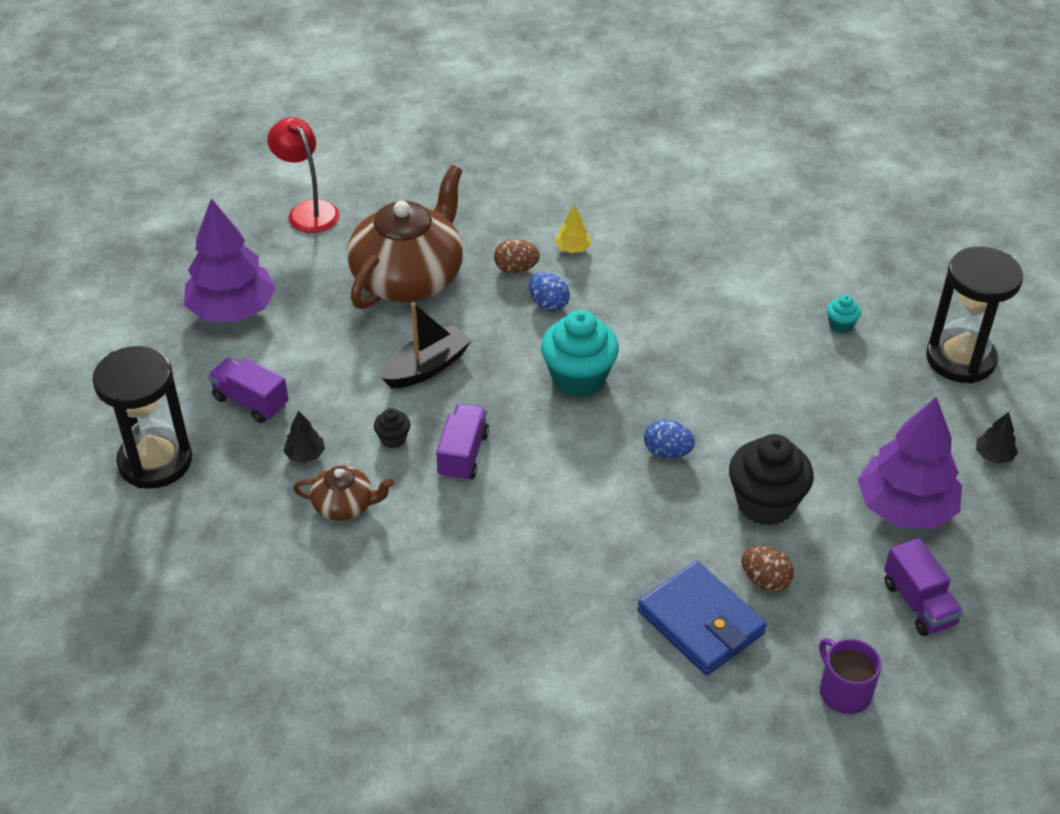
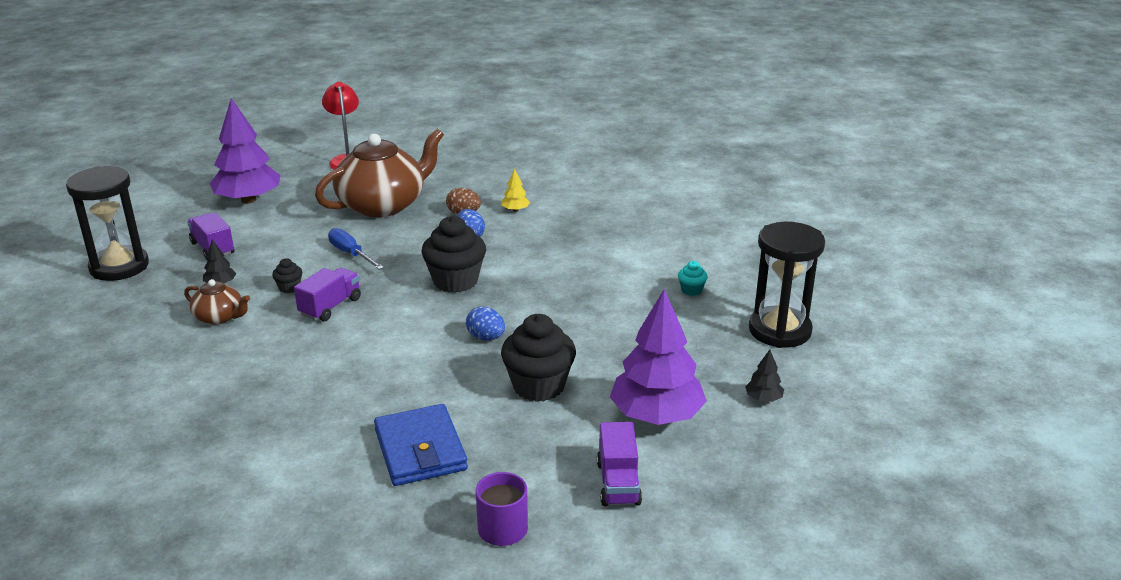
camera: 20 degrees right, 15 degrees down
black boat [381,302,472,388] -> blue screwdriver [328,228,384,270]
turquoise cupcake [541,310,619,397] -> black cupcake [421,216,486,293]
brown egg [741,546,794,592] -> none

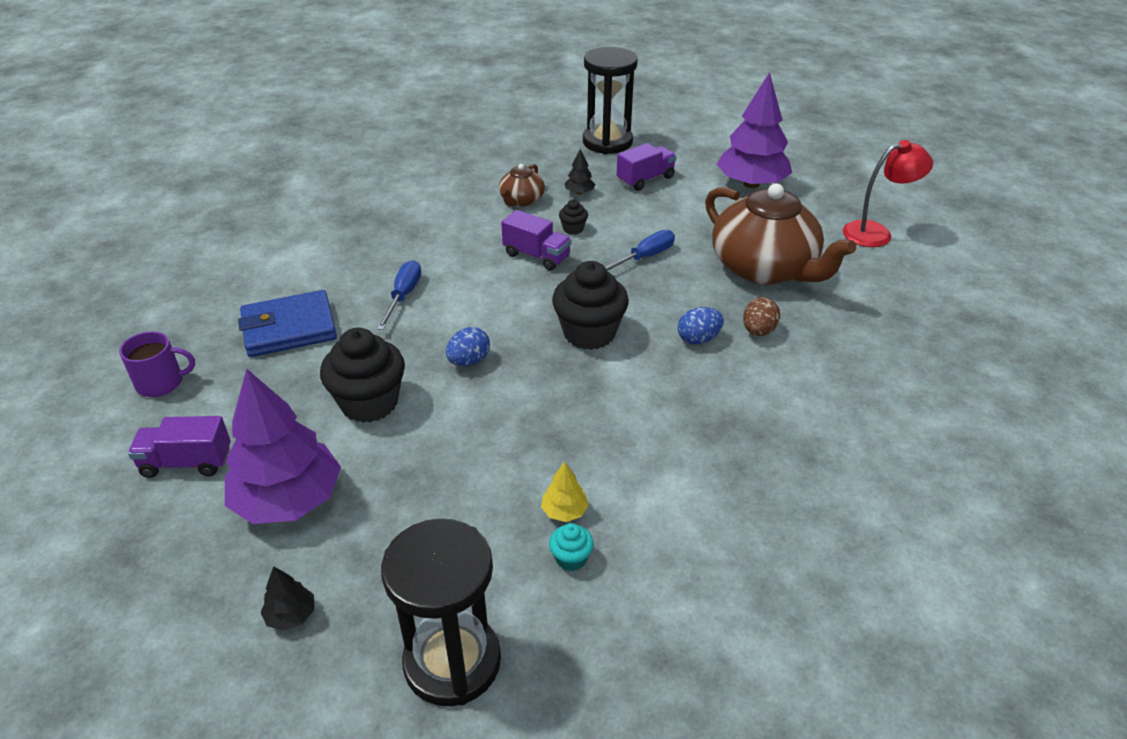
camera: 90 degrees right, 10 degrees up
yellow tree [501,169,530,212] -> yellow tree moved to [541,462,589,522]
none -> blue screwdriver [377,260,421,330]

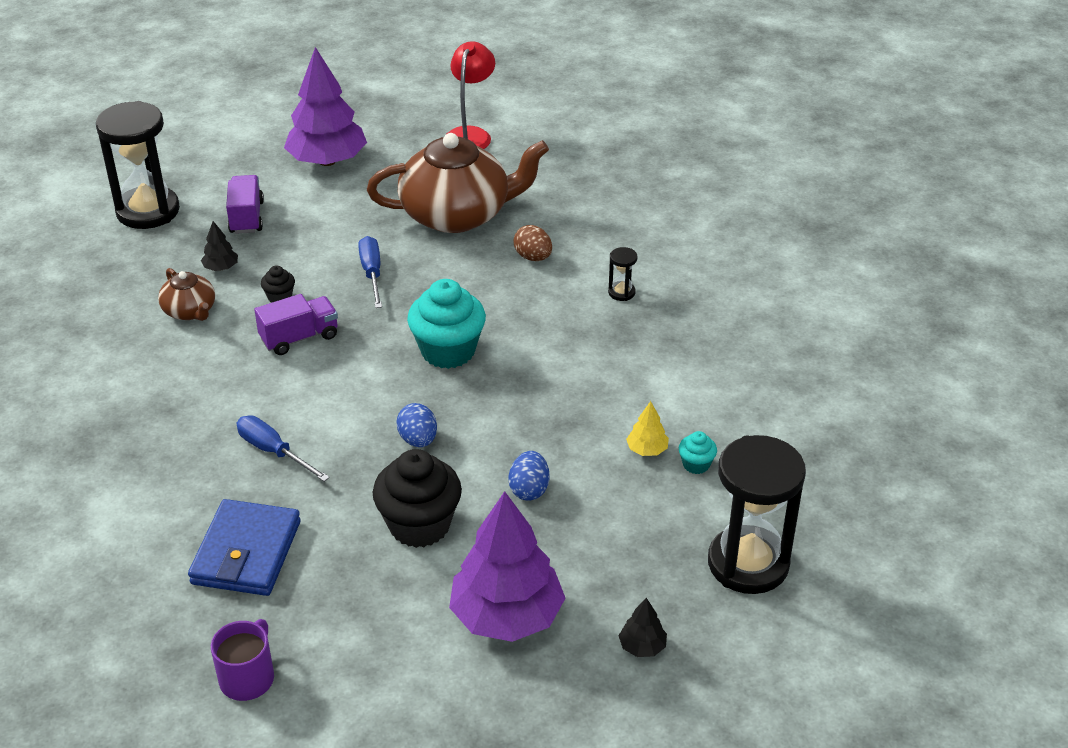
camera: 60 degrees left, 0 degrees up
purple truck [128,416,231,478] -> none
black cupcake [552,261,629,350] -> turquoise cupcake [407,279,486,369]
blue egg [678,307,724,345] -> blue egg moved to [508,451,550,501]
none -> black hourglass [608,247,637,301]

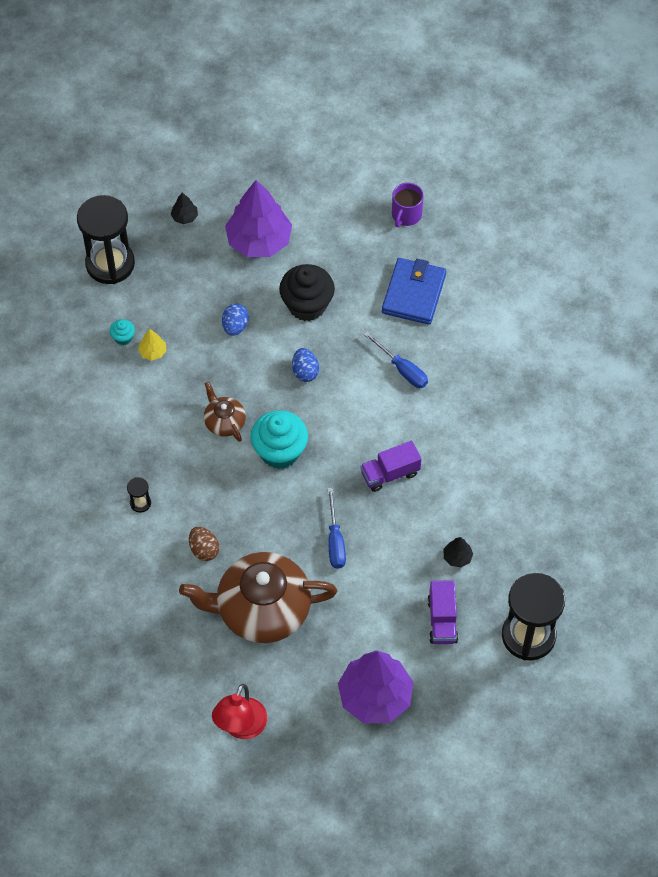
camera: 175 degrees left, 20 degrees up
brown teapot [158,268,215,321] -> brown teapot moved to [204,382,246,442]
black cupcake [261,265,295,302] -> none

